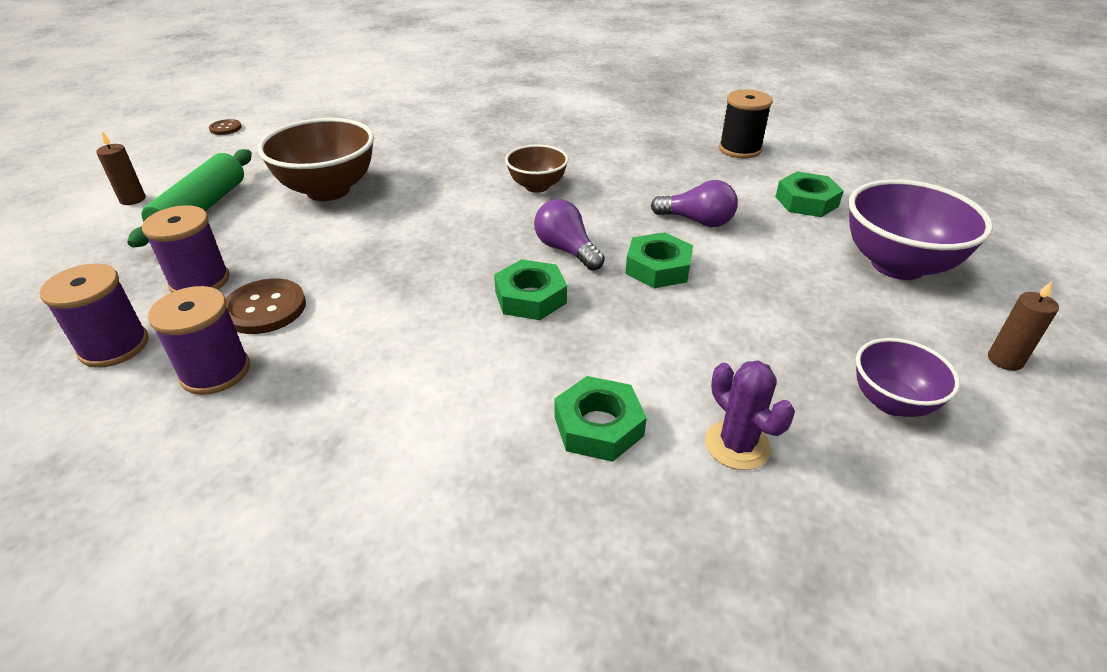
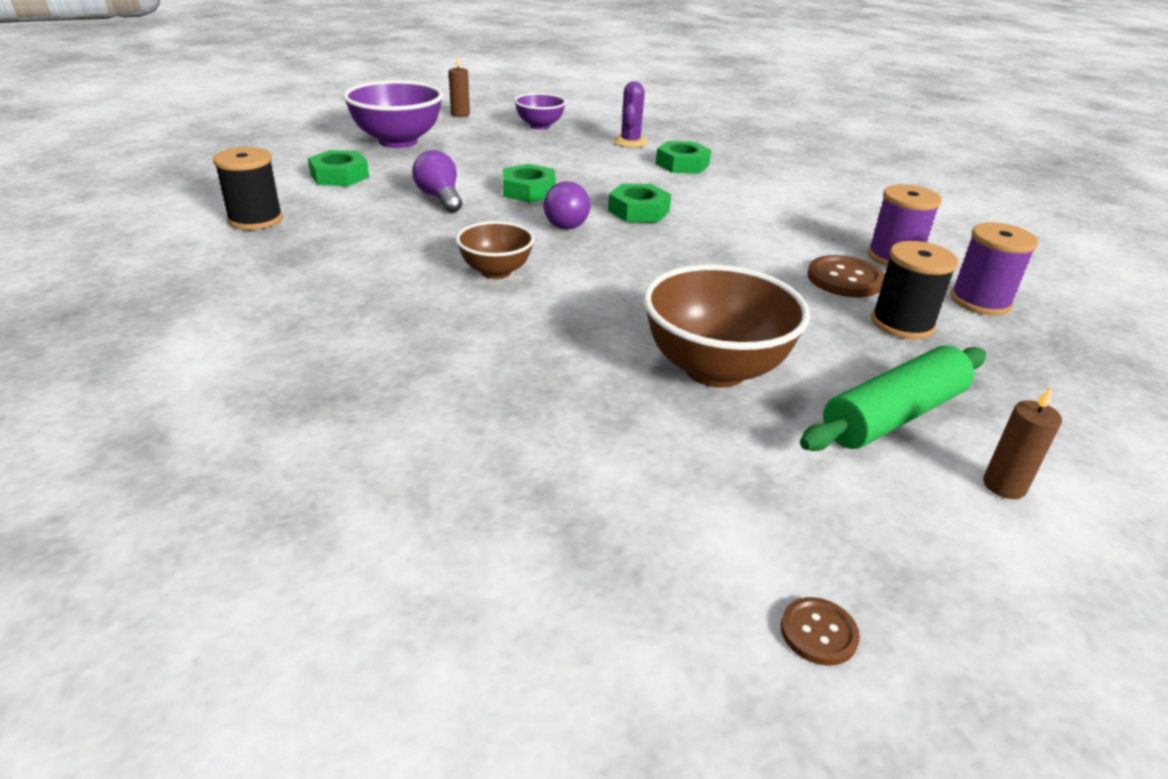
camera: 140 degrees left, 5 degrees down
purple spool [142,205,230,293] -> black spool [871,241,958,339]

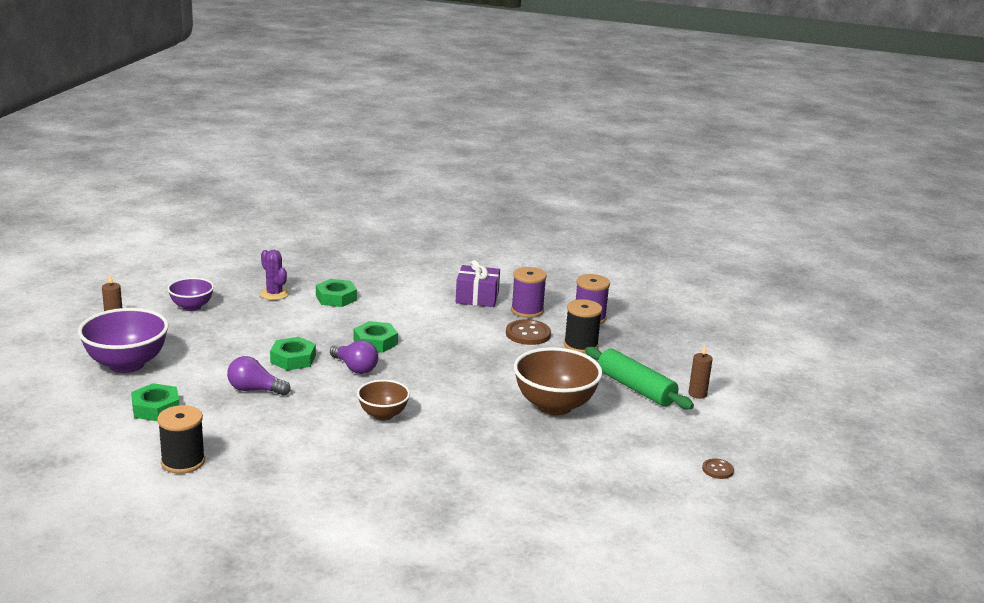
camera: 50 degrees left, 10 degrees down
green rolling pin [800,345,986,451] -> green rolling pin turned 45 degrees counterclockwise [585,347,694,409]
none -> purple gift [456,260,500,307]

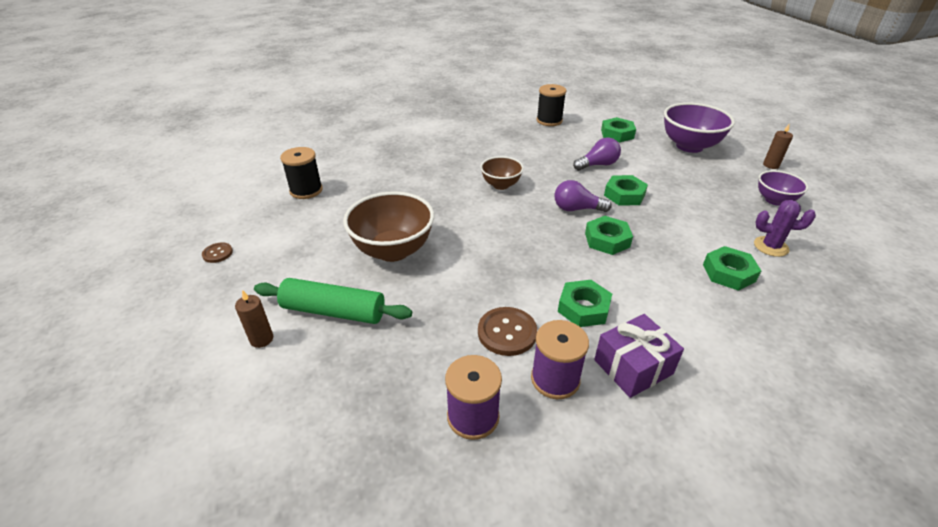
camera: 145 degrees right, 15 degrees up
black spool [564,299,602,353] -> black spool moved to [280,147,323,199]
none -> green nut [558,280,612,327]

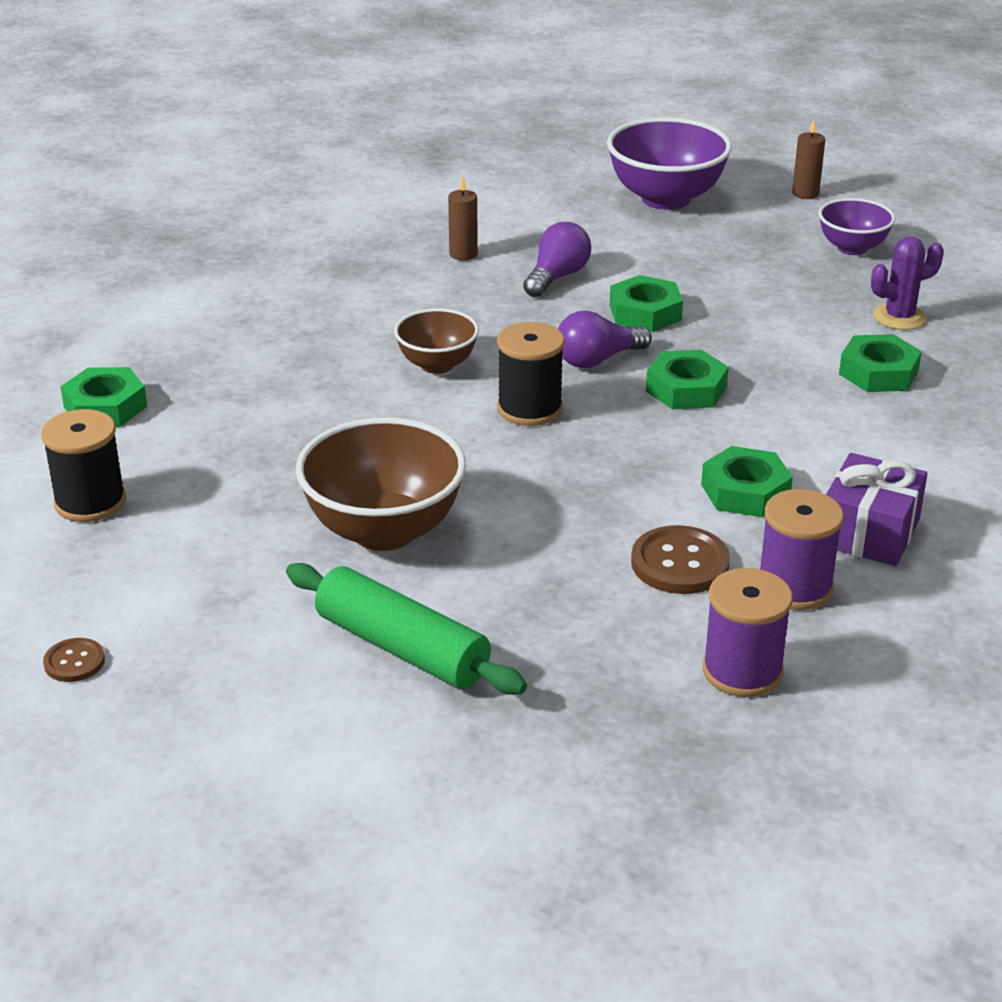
camera: 35 degrees left, 5 degrees down
brown candle [235,290,273,348] -> brown candle moved to [448,176,478,260]
green rolling pin [254,278,412,324] -> green rolling pin turned 60 degrees clockwise [286,563,527,695]
black spool [536,84,566,126] -> black spool moved to [497,322,564,426]
green nut [601,117,636,142] -> green nut moved to [60,367,147,427]

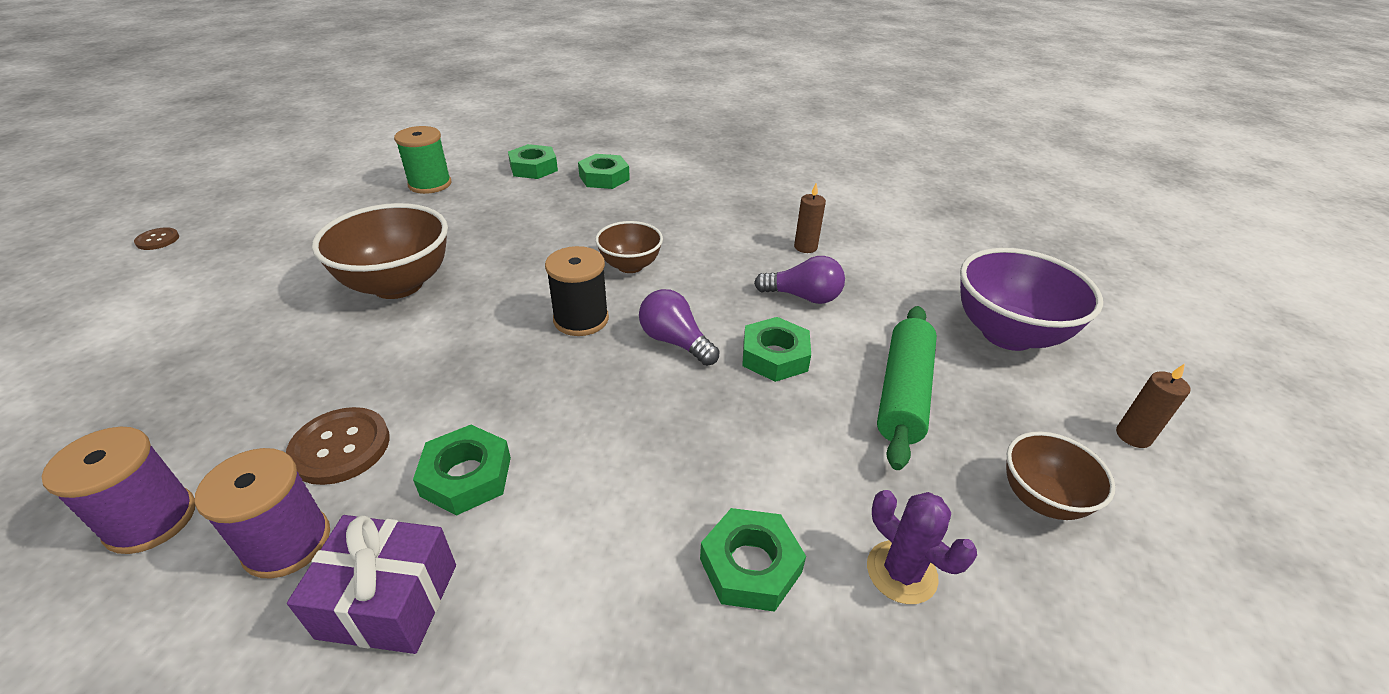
camera: 70 degrees right, 5 degrees up
black spool [41,409,126,522] -> green spool [394,126,452,194]
brown button [43,638,105,682] -> brown button moved to [134,228,179,250]
green rolling pin [286,563,527,695] -> green rolling pin moved to [877,306,937,470]
green nut [646,350,729,409] -> green nut moved to [578,154,630,189]
purple bowl [819,198,895,255] -> brown bowl [1006,432,1115,520]

